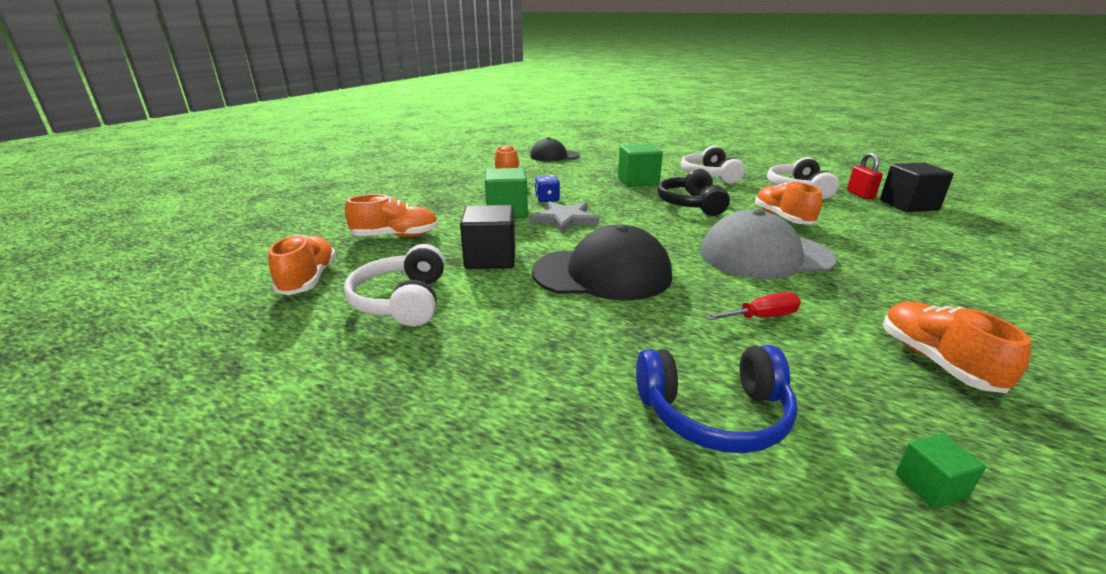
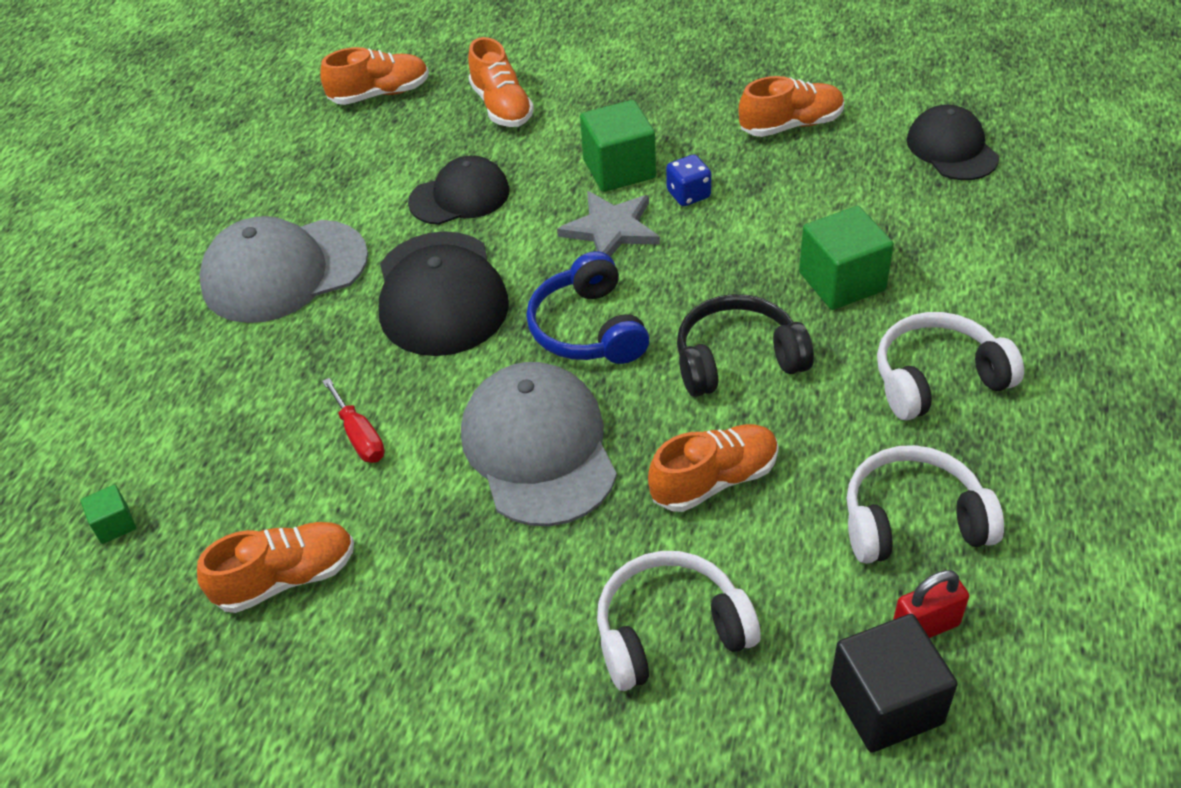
camera: 80 degrees right, 20 degrees up
white headphones [344,244,445,326] -> white headphones moved to [597,551,761,691]
black cube [460,205,515,269] -> black cap [408,155,510,225]
blue headphones [636,345,797,453] -> blue headphones moved to [526,251,649,364]
none -> grey cap [199,216,368,323]

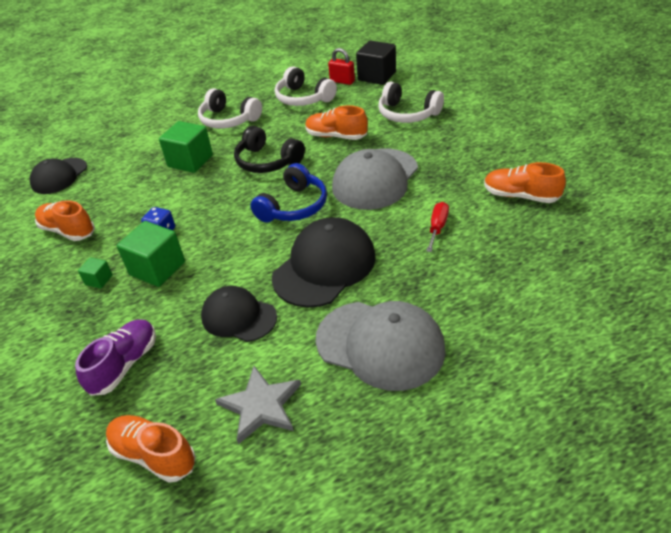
camera: 130 degrees left, 5 degrees down
green cube [81,485,136,544] -> green cube moved to [78,257,113,289]
orange shoe [468,37,534,127] -> purple shoe [75,319,156,396]
grey star [557,191,660,257] -> grey star moved to [215,366,301,444]

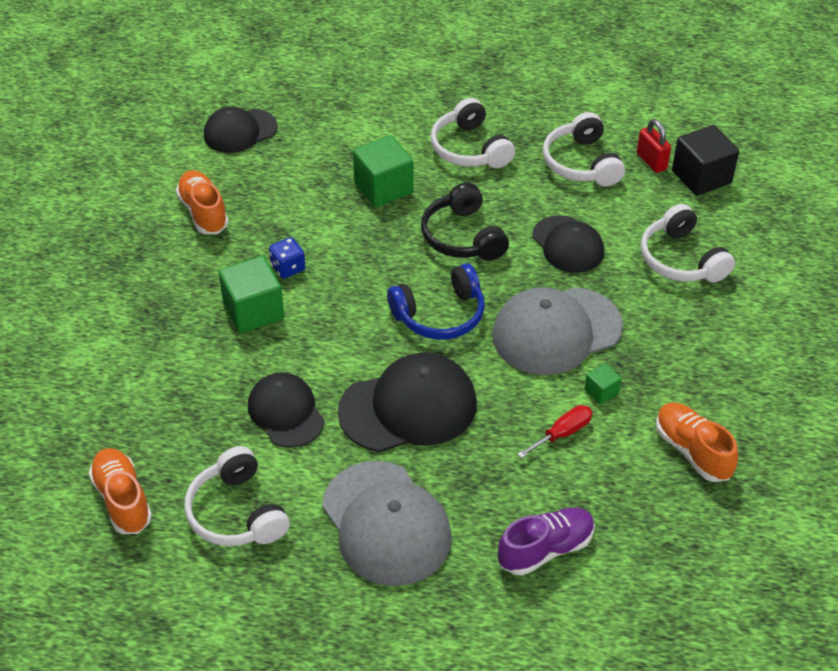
camera: 30 degrees right, 5 degrees up
purple shoe [75,319,156,396] -> purple shoe moved to [498,508,595,576]
green cube [78,257,113,289] -> green cube moved to [585,363,622,404]
grey star [215,366,301,444] -> white headphones [184,446,290,546]
orange shoe [305,105,368,140] -> black cap [532,215,604,273]

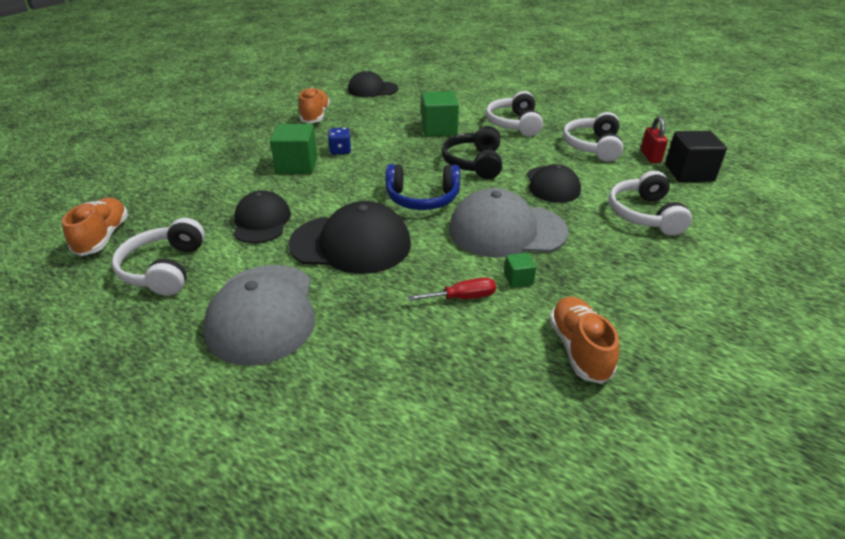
camera: 25 degrees right, 10 degrees down
purple shoe [498,508,595,576] -> none

